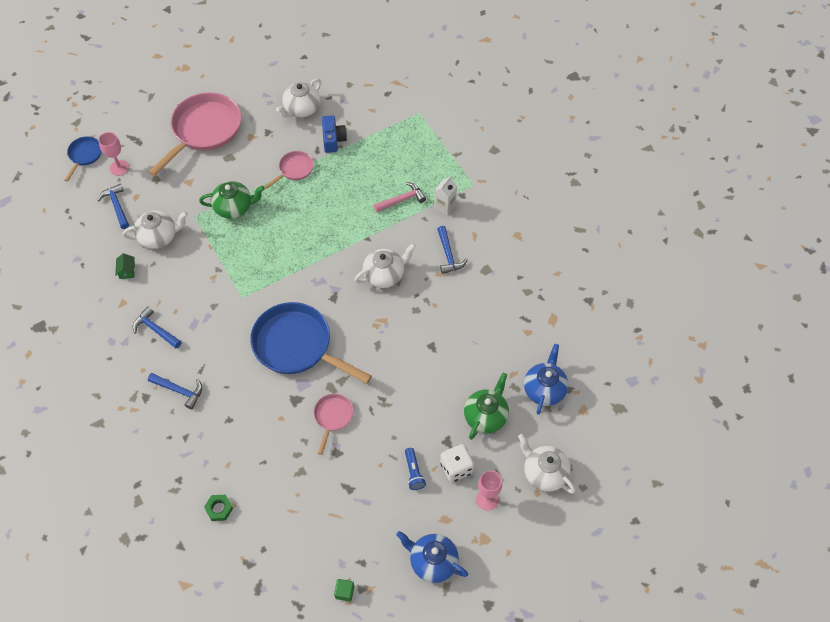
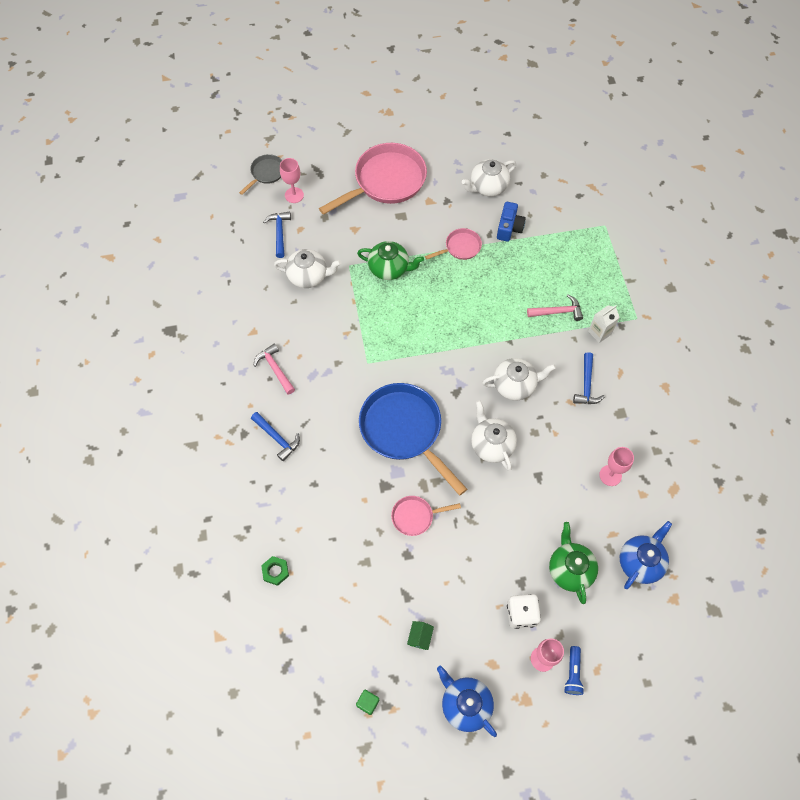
camera: 20 degrees right, 5 degrees up
blue pan [65,136,102,182] -> grey pan [239,154,282,195]
green house [115,253,135,279] -> green house moved to [407,621,434,650]
blue hammer [133,306,181,349] -> pink hammer [253,343,295,395]
pink pan [314,394,353,455] -> pink pan turned 135 degrees counterclockwise [391,496,461,536]
blue flashlight [405,448,426,490] -> blue flashlight moved to [564,646,584,695]
green teapot [464,373,509,440] -> green teapot turned 60 degrees counterclockwise [549,522,598,604]
white teapot [518,434,576,494] -> white teapot moved to [471,400,517,471]
none -> pink goblet [599,447,634,486]

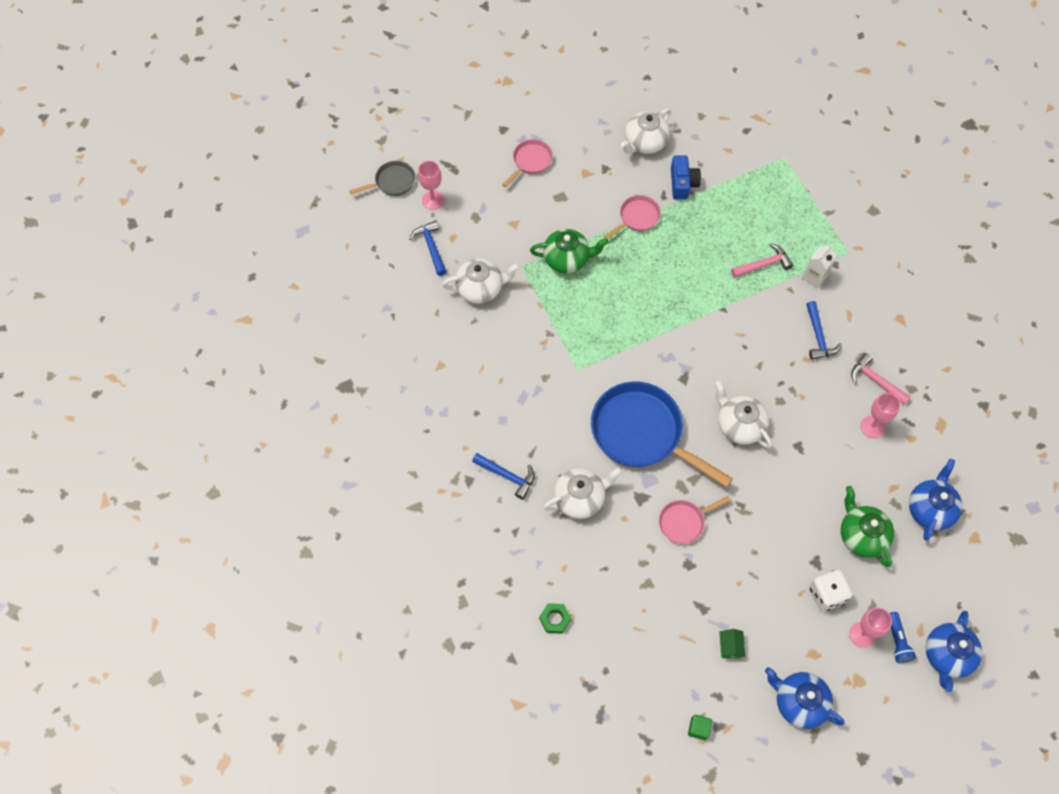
camera: 15 degrees left, 0 degrees up
grey pan [239,154,282,195] -> grey pan turned 45 degrees clockwise [349,161,415,196]
pink hammer [253,343,295,395] -> pink hammer moved to [851,353,911,405]
pink pan [319,143,427,215] -> pink pan [502,139,553,187], size x0.48
white teapot [482,358,556,400] -> white teapot moved to [543,467,622,519]
none -> blue teapot [926,611,982,692]

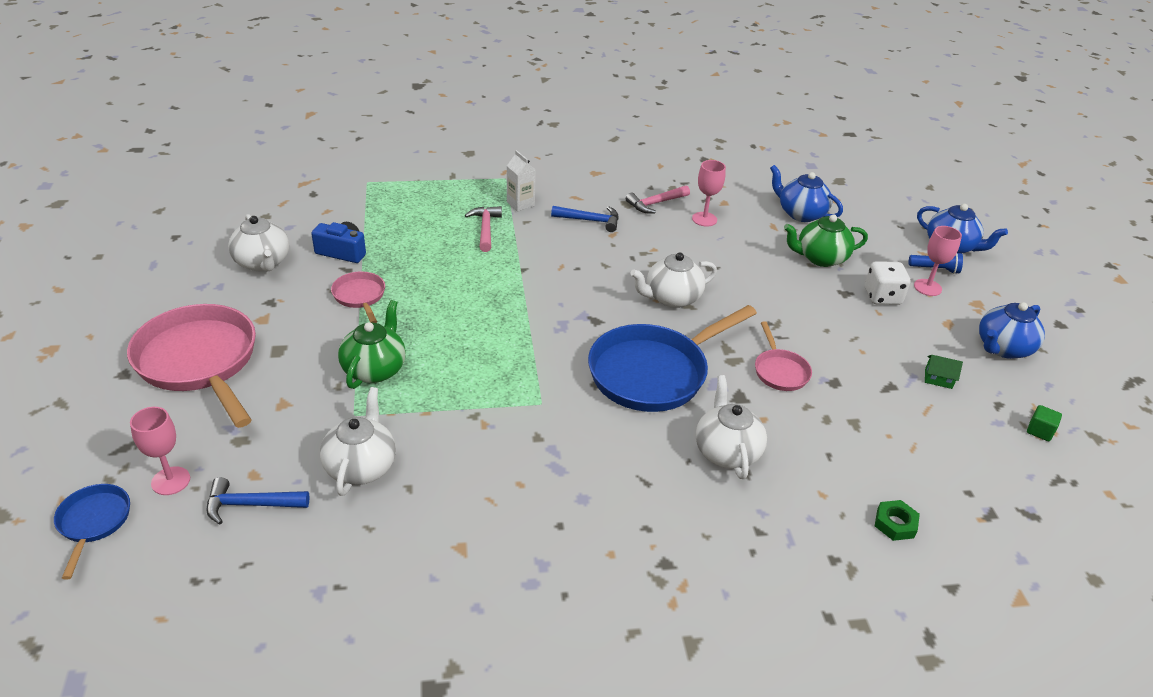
camera: 75 degrees left, 25 degrees down
grey pan [349,161,415,196] -> blue pan [54,484,130,580]
blue hammer [472,453,535,500] -> none
pink pan [502,139,553,187] -> pink pan [127,304,256,428], size x2.07

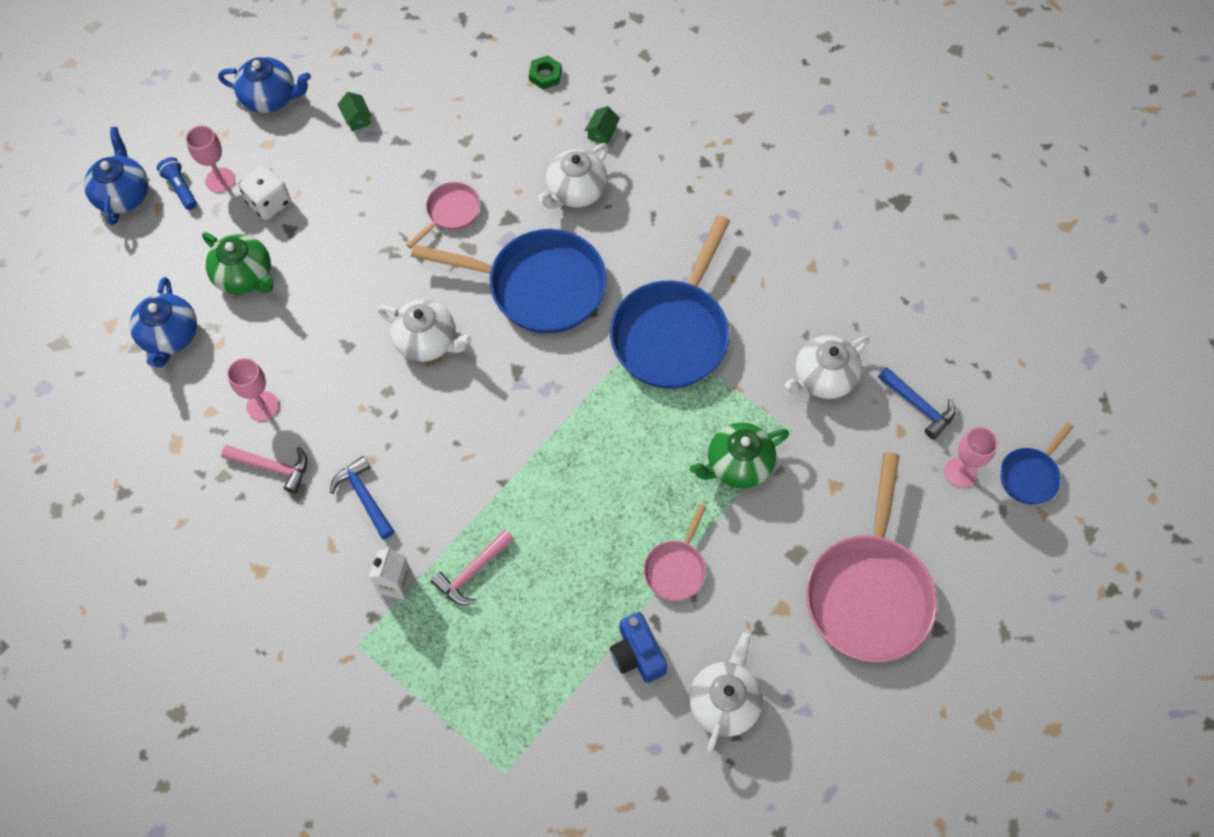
camera: 130 degrees left, 25 degrees up
green cube [1027,405,1062,441] -> none
none -> green house [584,106,620,144]
none -> blue pan [610,216,730,389]

